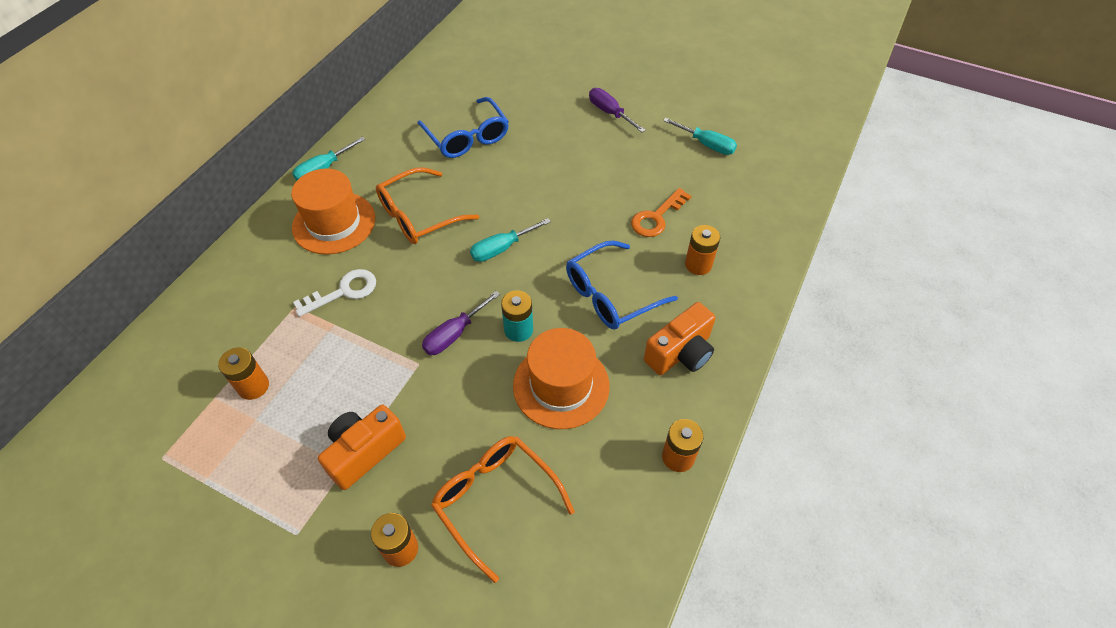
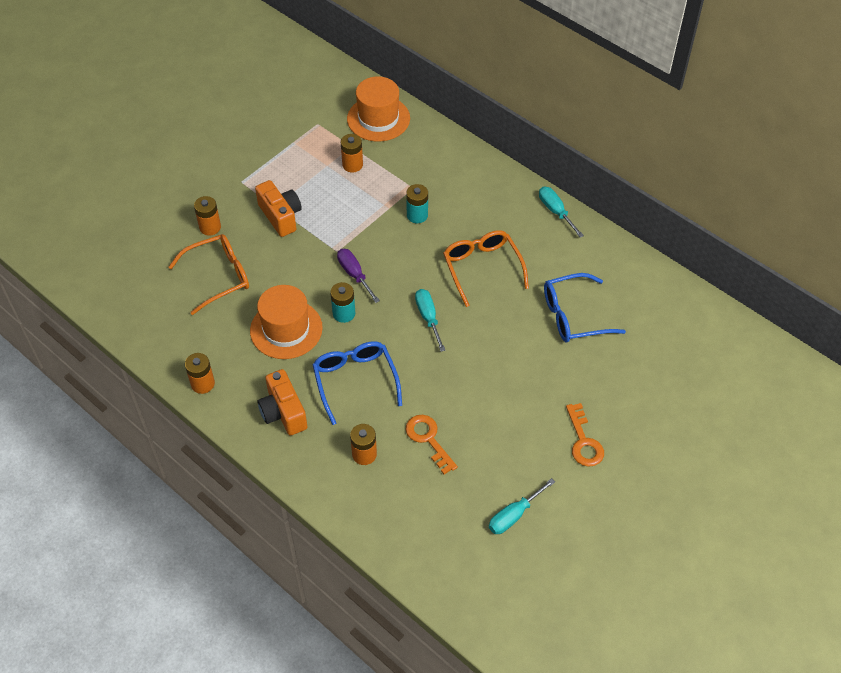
camera: 105 degrees right, 0 degrees up
orange hat [291,169,375,254] -> orange hat moved to [347,76,410,142]
white key [293,269,376,317] -> turquoise battery [406,184,428,223]
purple screwdriver [589,88,646,132] -> orange key [566,403,604,467]

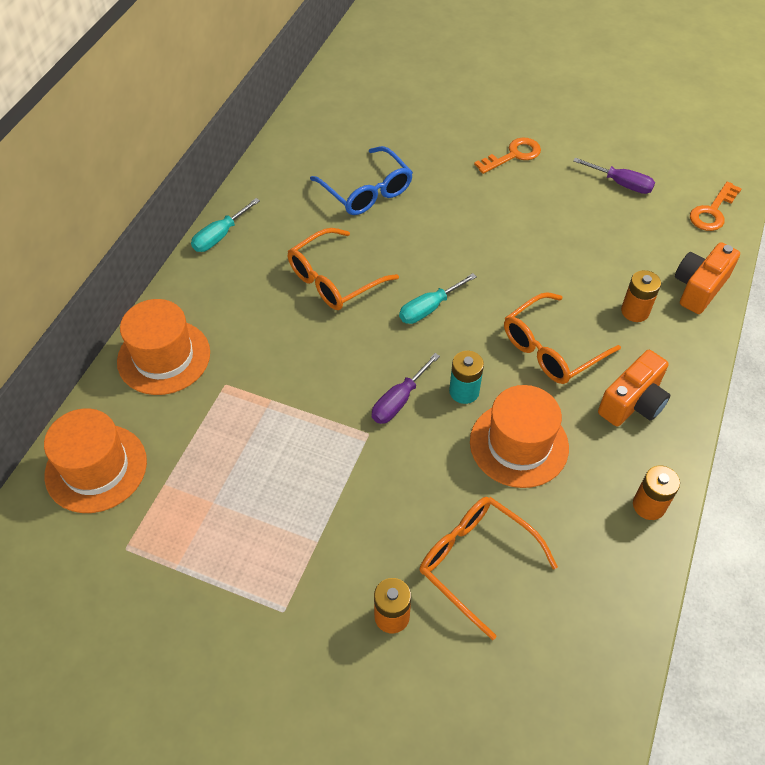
camera: 110 degrees left, 0 degrees up
orange camera [255,180,302,237] -> orange camera moved to [675,242,740,314]
blue glasses [313,341,402,425] -> orange glasses [504,292,621,384]
orange battery [341,134,363,172] -> none
turquoise battery [406,184,428,223] -> none
orange key [406,415,458,475] -> orange key moved to [690,182,742,231]
turquoise screwdriver [489,478,555,534] -> purple screwdriver [573,158,655,194]
none -> orange hat [117,299,210,395]

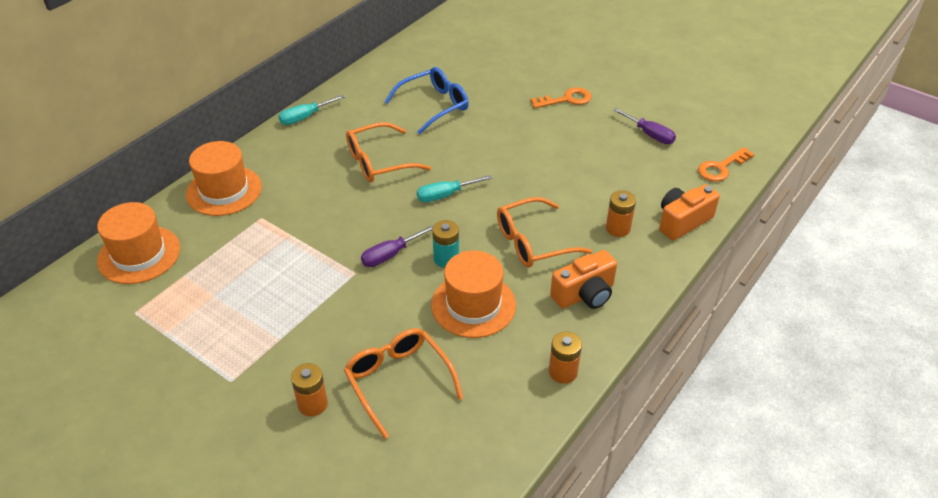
camera: 15 degrees right, 10 degrees down
blue glasses [310,146,413,215] -> blue glasses turned 105 degrees counterclockwise [385,67,469,134]

